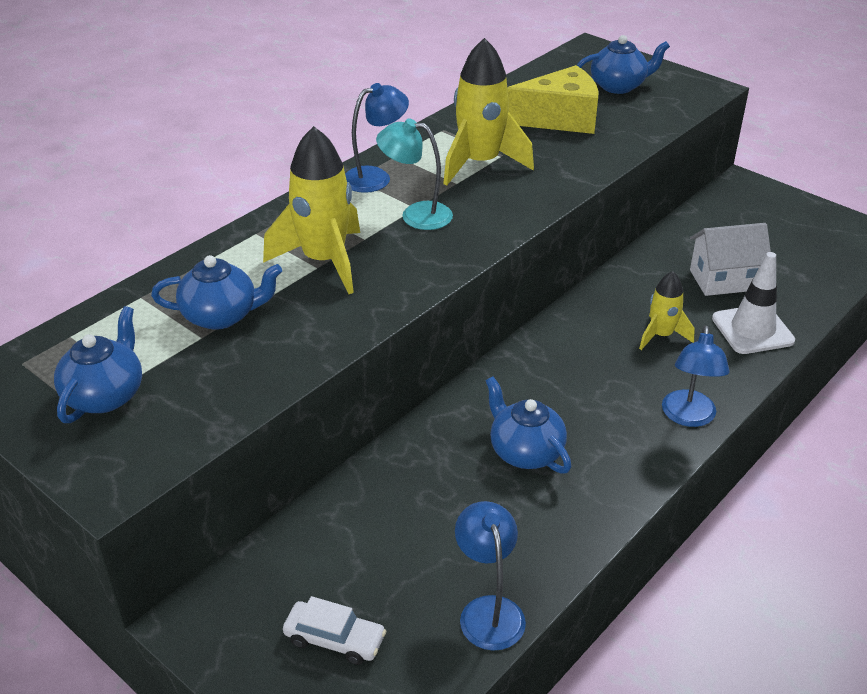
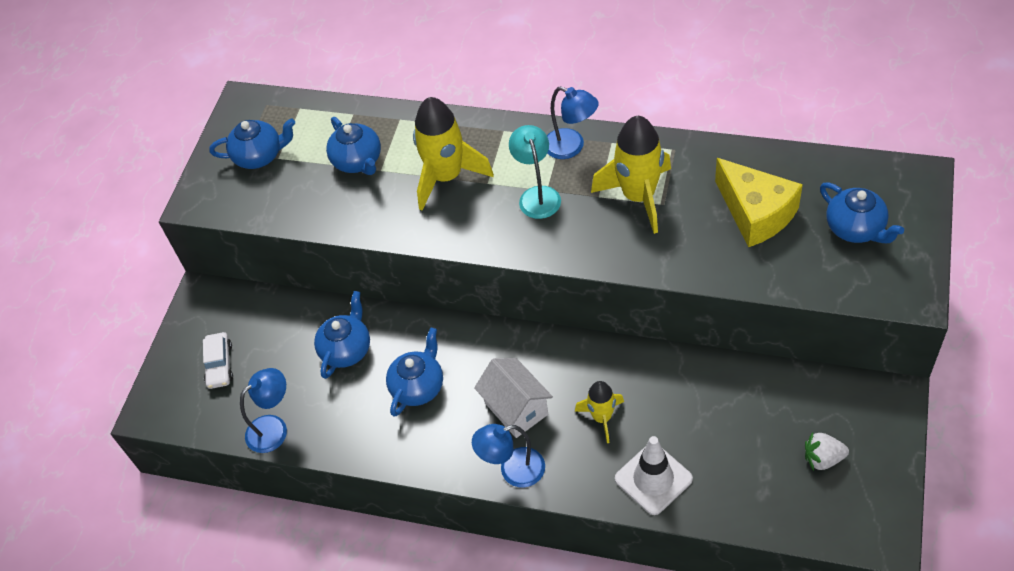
camera: 70 degrees right, 15 degrees up
white house [690,223,771,296] -> white house moved to [474,358,553,438]
none -> blue teapot [314,291,370,379]
none -> white strawberry [805,432,849,471]

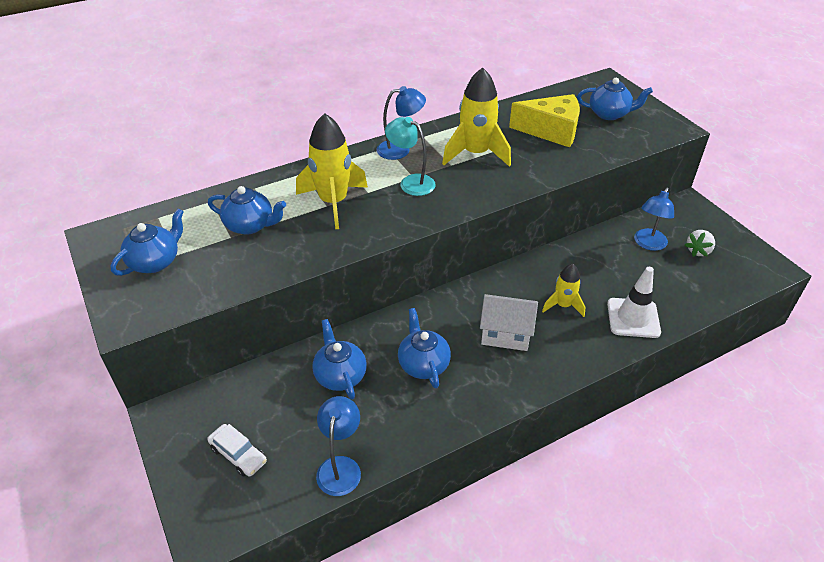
camera: 50 degrees left, 10 degrees down
blue lamp [472,424,545,488] -> blue lamp moved to [634,188,674,251]

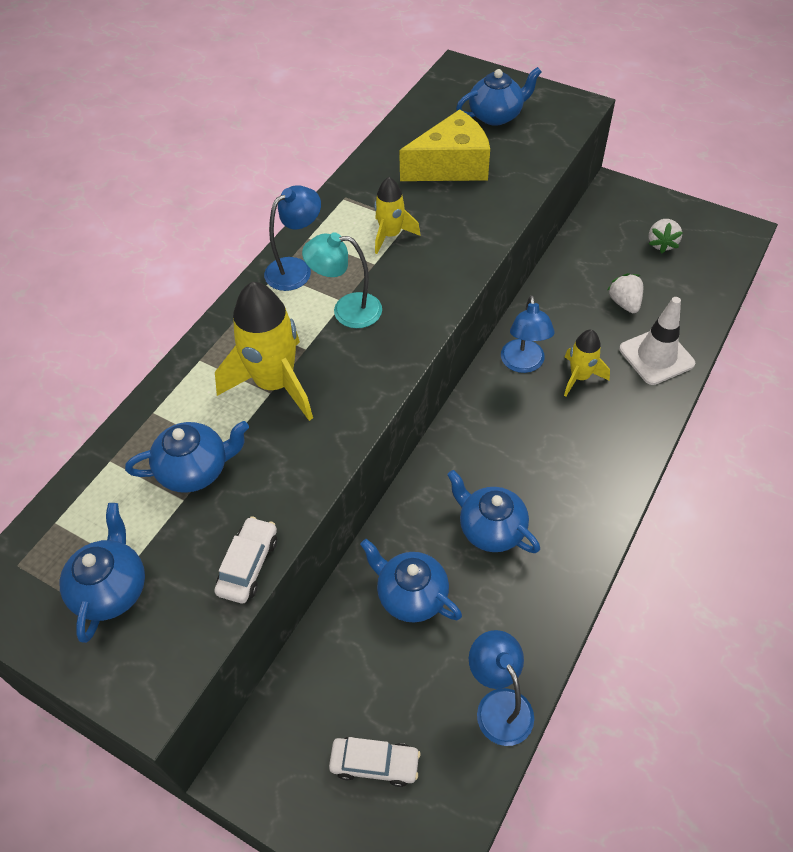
camera: 30 degrees left, 10 degrees up
yellow rocket [442,67,511,167] -> yellow rocket [374,177,420,254], size x0.57
white house [480,294,538,351] -> none
blue lamp [634,188,674,251] -> blue lamp moved to [501,295,555,373]
none -> white car [214,516,277,603]
none -> white strawberry [607,273,643,313]

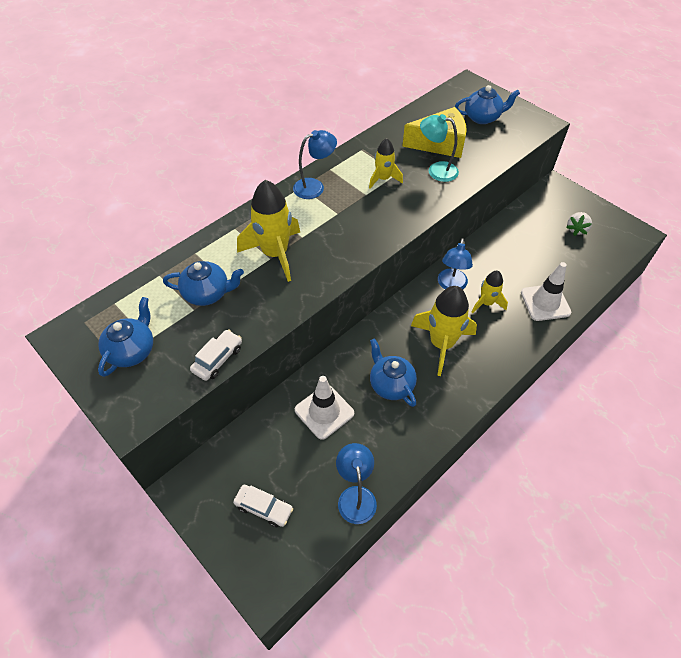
camera: 15 degrees right, 0 degrees up
turquoise lamp [302,232,382,328] -> turquoise lamp moved to [420,114,459,182]
blue teapot [360,539,462,622] -> white traffic cone [295,376,354,440]
white strawberry [607,273,643,313] -> none
none -> yellow rocket [411,286,477,376]

